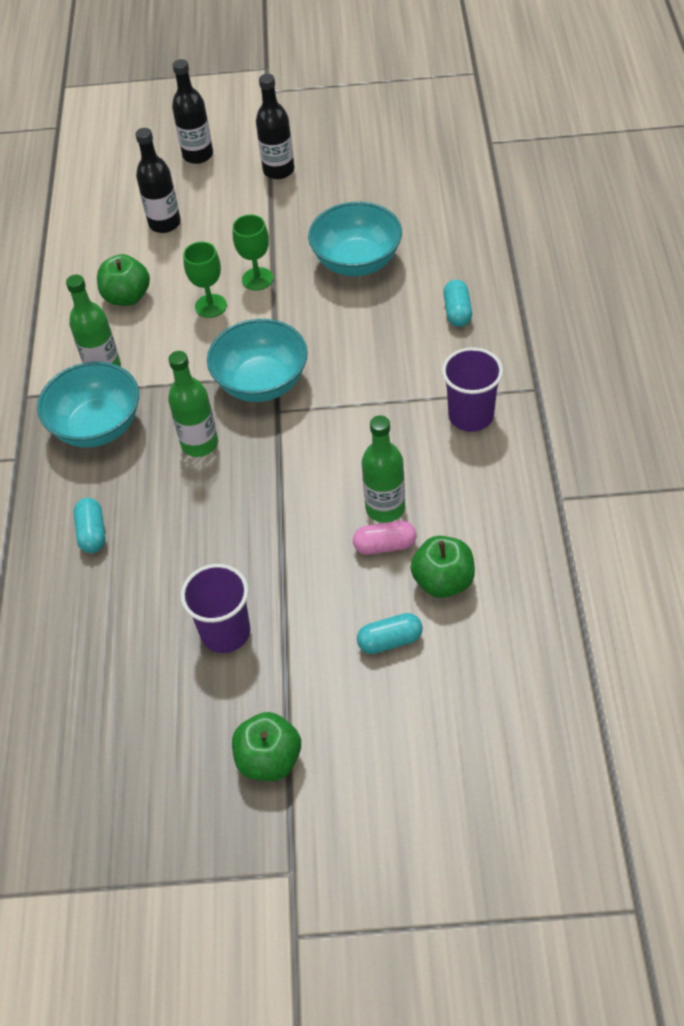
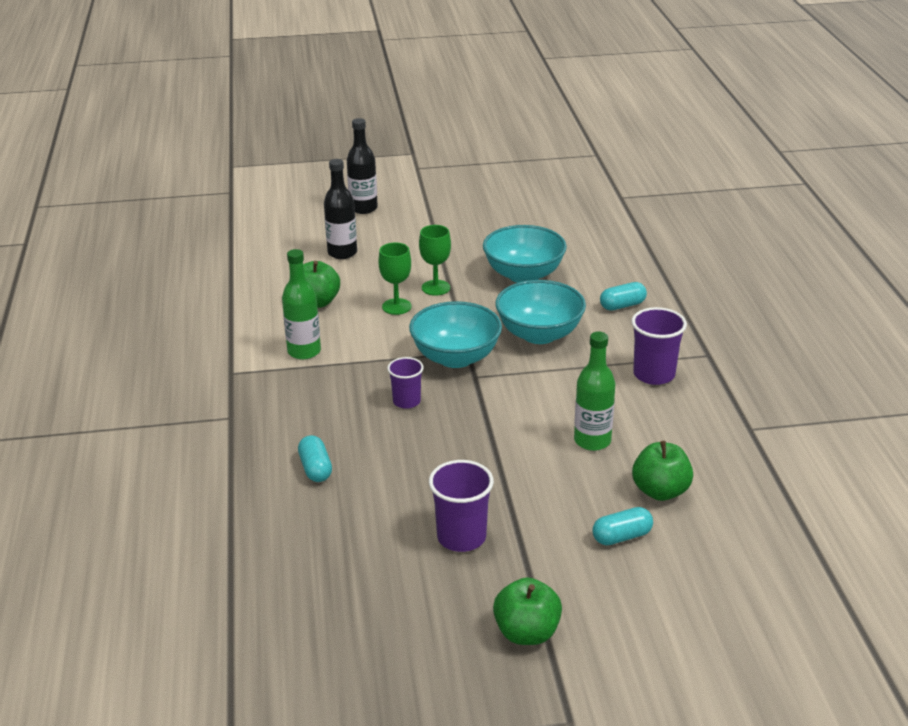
camera: 10 degrees left, 20 degrees down
turquoise bowl [37,362,139,448] -> turquoise bowl moved to [495,280,586,344]
green bottle [168,351,218,457] -> purple cup [387,357,424,409]
black bottle [256,74,294,179] -> none
pink capsule [353,521,416,555] -> none
turquoise capsule [443,280,472,327] -> turquoise capsule turned 75 degrees clockwise [600,282,647,310]

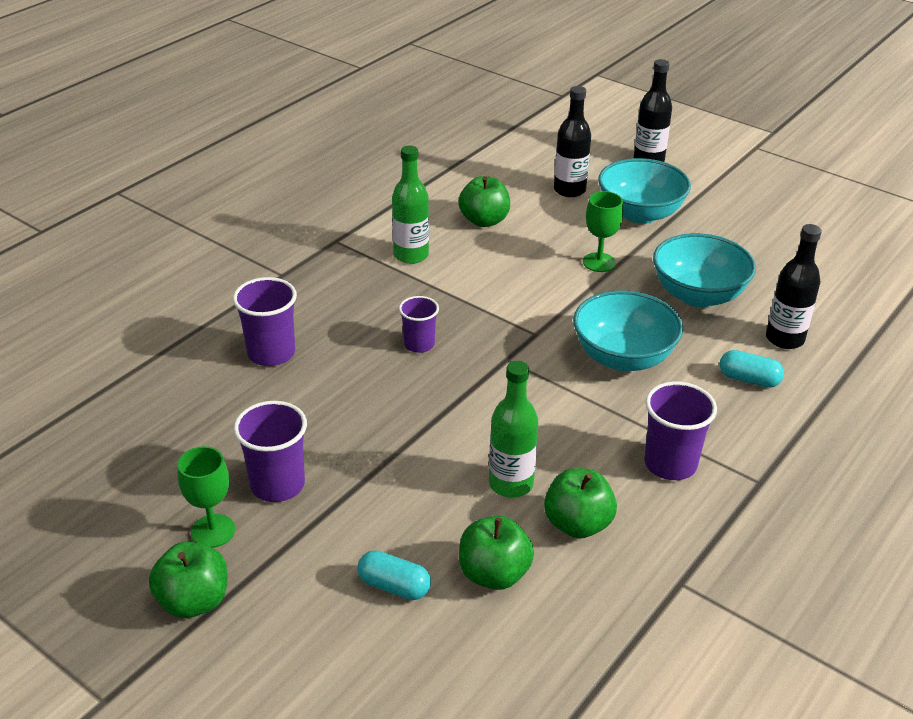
camera: 45 degrees right, 5 degrees up
turquoise capsule [298,435,332,482] -> purple cup [233,277,297,366]
green goblet [379,243,411,315] -> green goblet moved to [178,446,235,548]
turquoise bowl [409,301,502,368] -> turquoise bowl moved to [598,158,691,224]
none -> green apple [544,468,617,538]
none -> black bottle [766,224,822,349]

